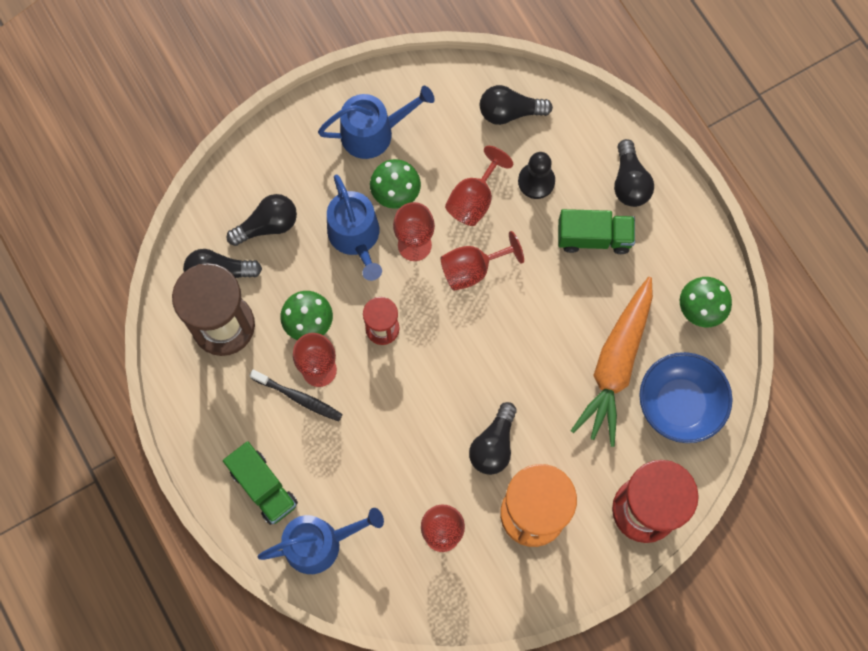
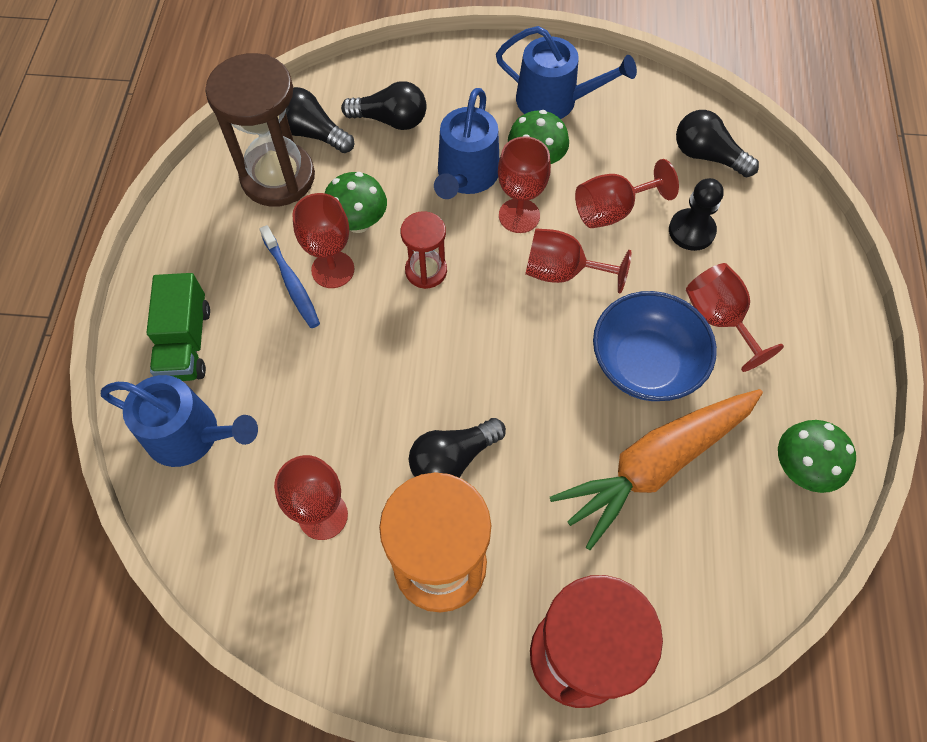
camera: 35 degrees right, 10 degrees down
black toothbrush [249,370,343,422] -> blue toothbrush [260,225,320,328]
green truck [558,209,635,254] -> red goblet [686,263,784,372]
black light bulb [614,139,654,207] -> none
blue bowl [639,352,733,443] -> blue bowl moved to [593,291,717,401]

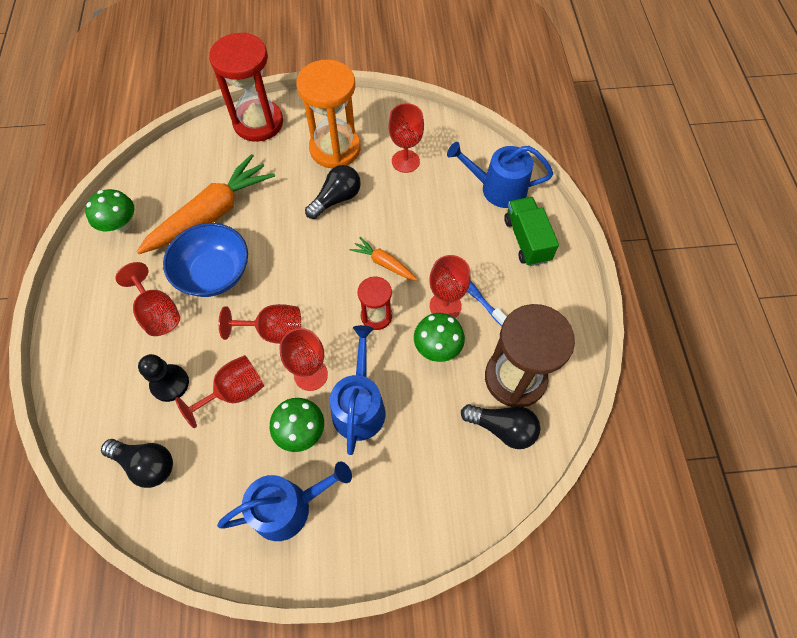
camera: 170 degrees right, 0 degrees up
black light bulb [341,81,427,130] -> none
blue watering can [496,26,637,119] -> blue watering can turned 150 degrees clockwise [217,461,352,541]
none -> orange carrot [350,237,418,281]

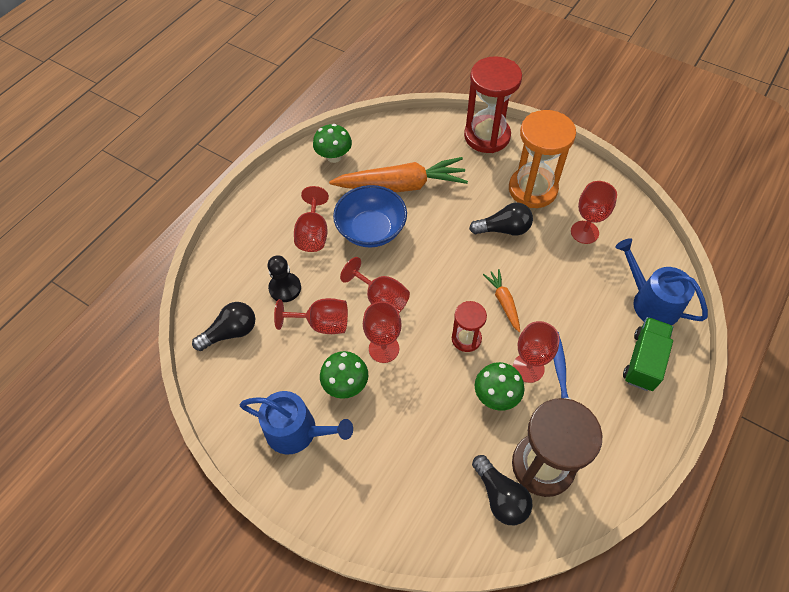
camera: 40 degrees right, 5 degrees down
black light bulb [101,439,173,488] -> black light bulb turned 90 degrees counterclockwise [192,302,255,351]
blue watering can [330,325,385,455] -> none

